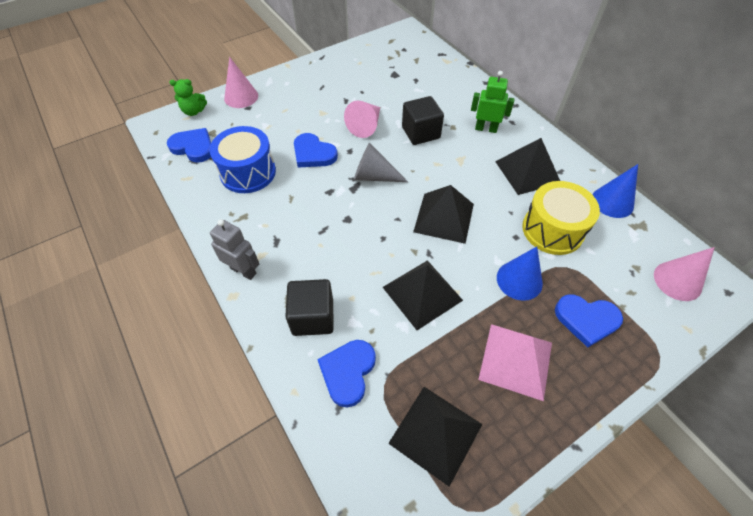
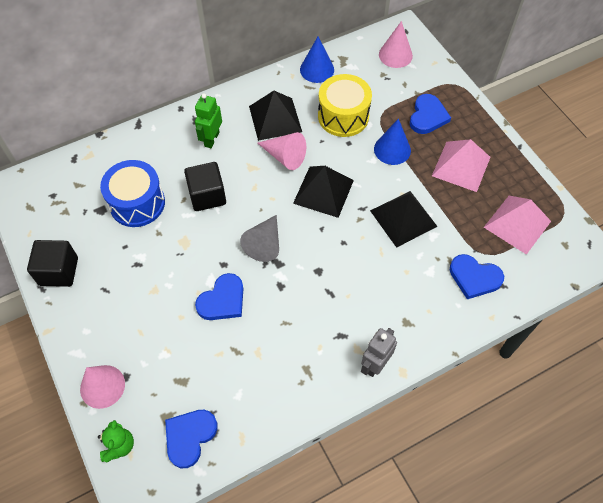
camera: 85 degrees left, 5 degrees up
blue drum [209,126,276,193] -> blue drum moved to [100,160,165,227]
black cube [285,279,334,336] -> black cube moved to [27,240,78,287]
pink cone [344,101,380,138] -> pink cone moved to [258,132,306,170]
black pyramid [388,387,482,487] -> pink pyramid [484,196,551,255]

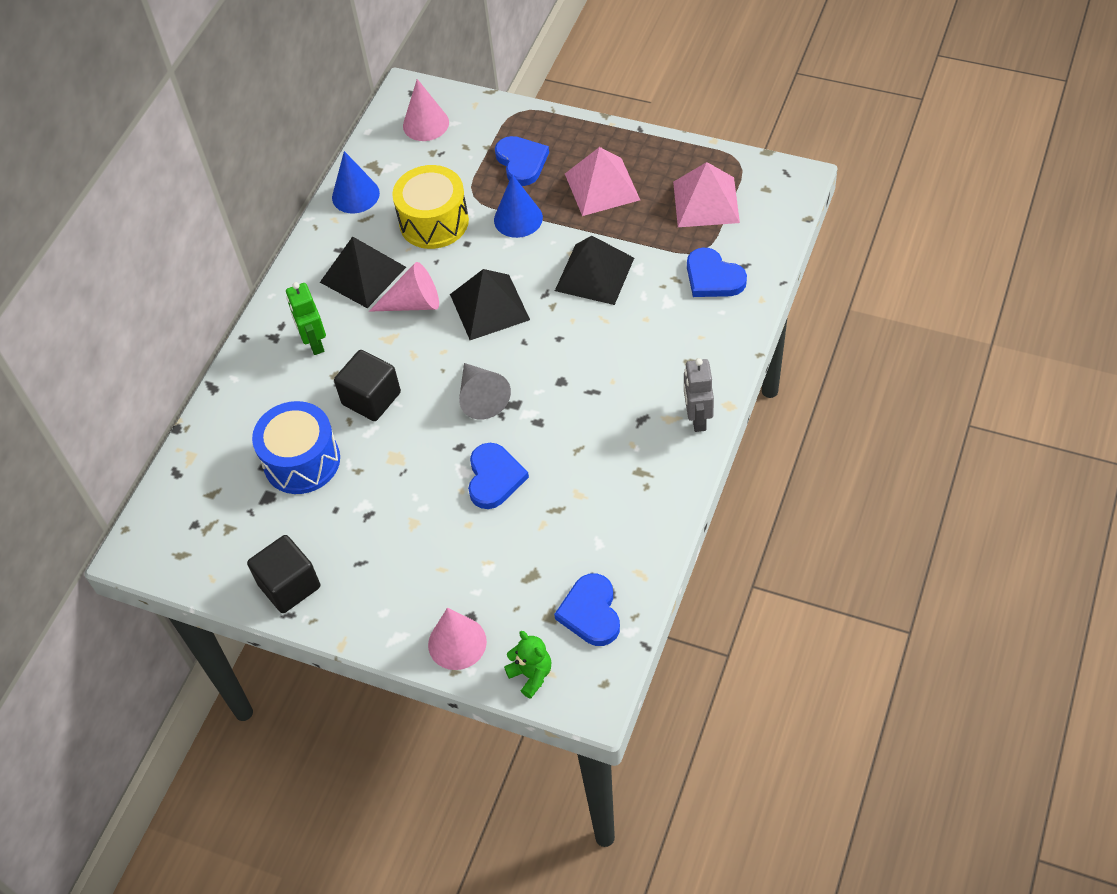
camera: 35 degrees left, 5 degrees down
blue heart [450,254,504,299] -> blue heart turned 60 degrees clockwise [687,247,747,297]

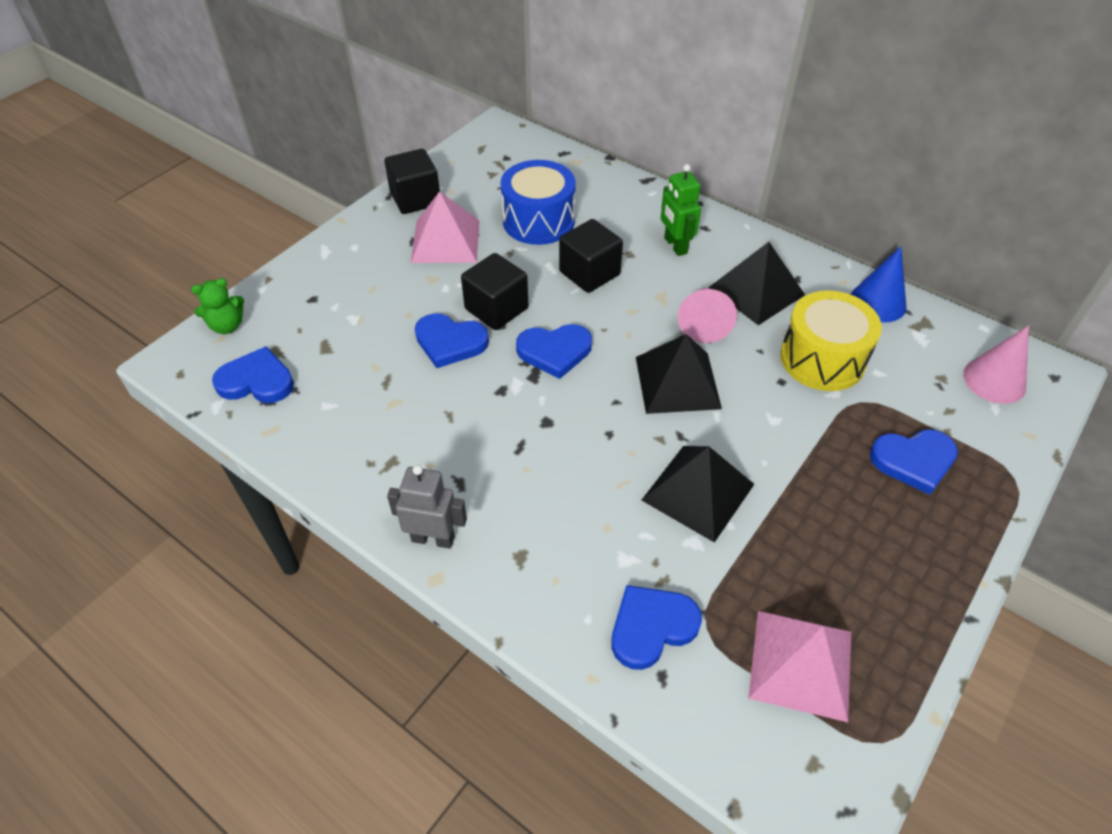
camera: 100 degrees right, 5 degrees down
green robot [286,282,326,355] -> green robot turned 105 degrees counterclockwise [661,164,701,256]
pink cone [428,608,487,670] -> none
grey cone [459,363,511,420] -> blue heart [516,324,592,379]
blue cone [494,174,543,238] -> none
pink pyramid [565,147,640,216] -> pink pyramid moved to [411,191,480,263]
none -> black cube [461,253,528,330]

